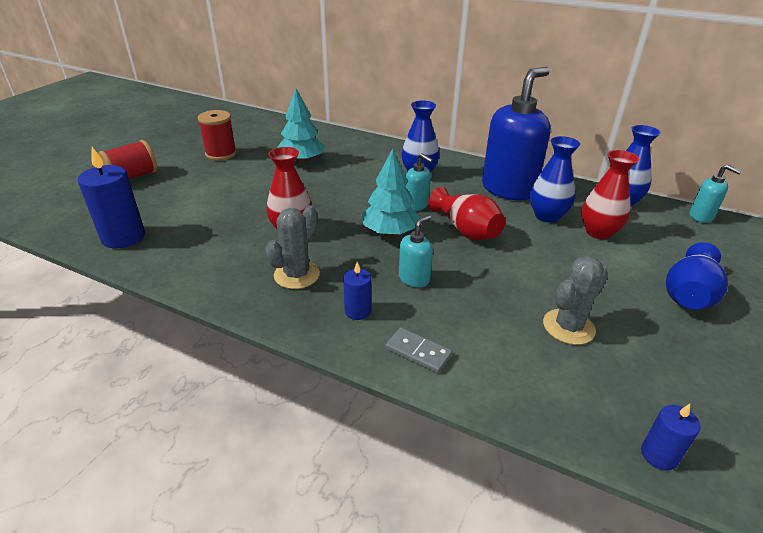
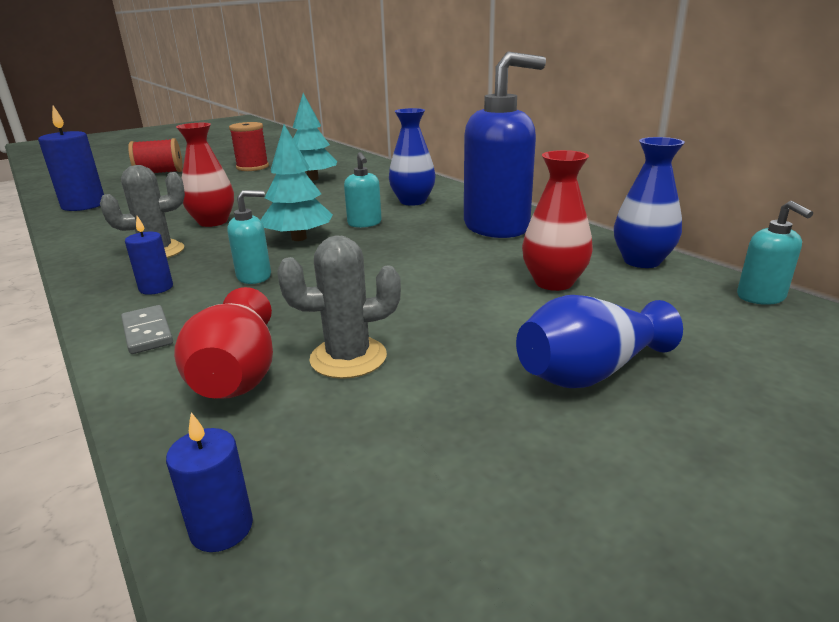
camera: 30 degrees right, 10 degrees down
red vase [428,187,505,240] -> red vase moved to [174,287,273,399]
blue vase [530,136,580,223] -> none

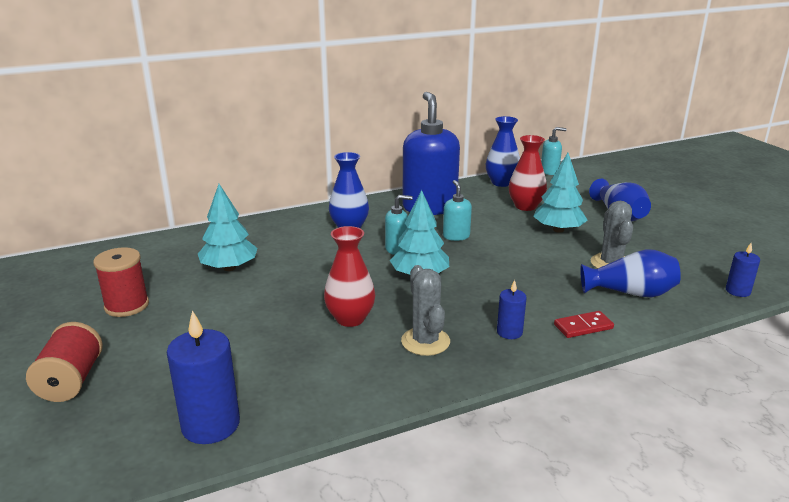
camera: 80 degrees left, 0 degrees up
grey domino [121,305,173,354] -> red domino [554,311,614,338]
red vase [174,287,273,399] -> blue vase [580,249,681,298]
turquoise soap dispenser [227,190,271,284] -> turquoise soap dispenser moved to [443,180,472,241]
none -> turquoise tree [533,153,588,233]

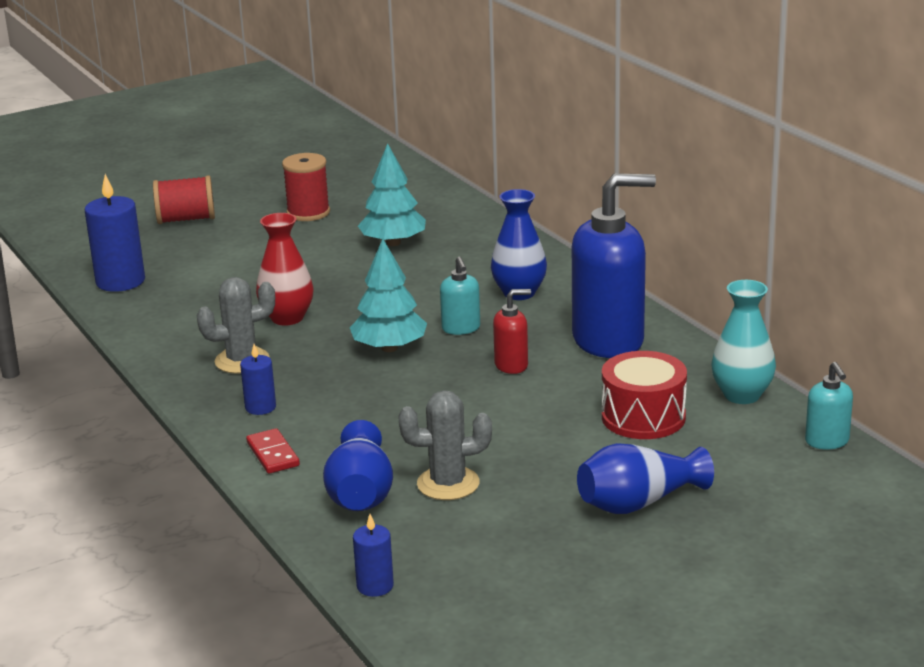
camera: 85 degrees right, 0 degrees up
turquoise soap dispenser [443,180,472,241] -> red soap dispenser [493,289,531,374]
blue vase [486,116,520,187] -> turquoise vase [711,280,776,404]
red vase [509,135,547,211] -> red drum [602,351,687,439]
turquoise tree [533,153,588,233] -> none

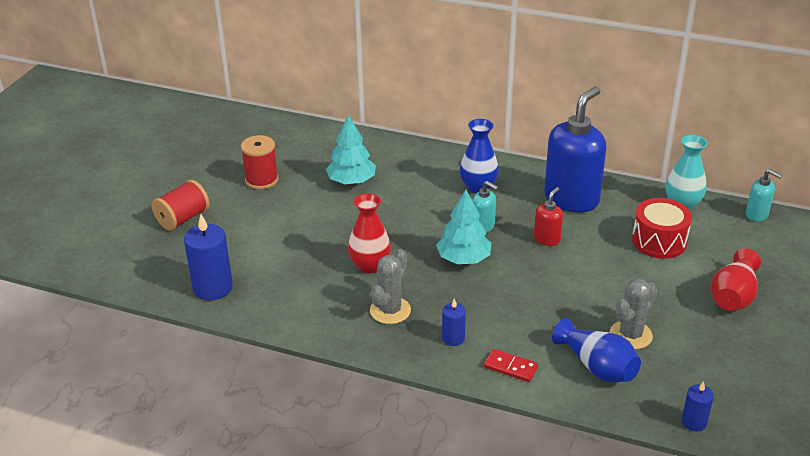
camera: 40 degrees left, 10 degrees up
blue vase [577,443,714,514] -> red vase [710,248,761,311]

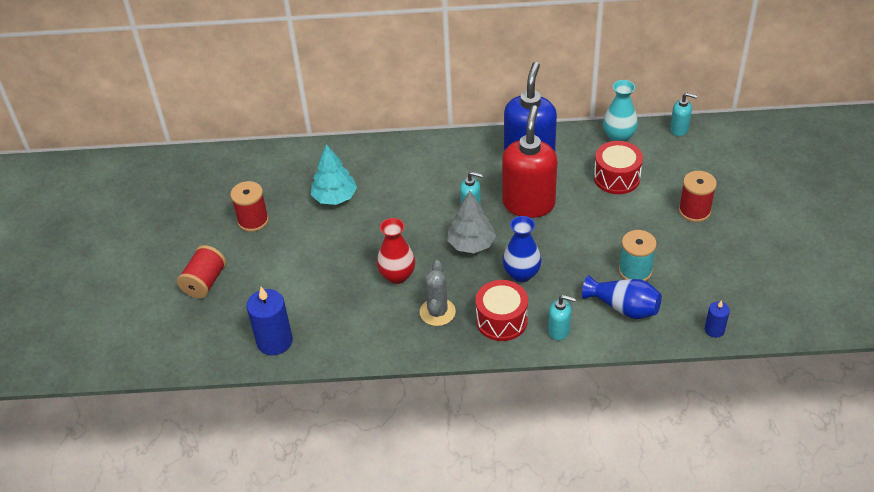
camera: 20 degrees left, 10 degrees up
turquoise tree [436,189,491,264] -> grey tree [447,191,496,253]
blue candle [442,298,466,346] -> red drum [475,280,528,341]
blue vase [460,119,499,193] -> blue vase moved to [503,216,541,282]
red domino [484,349,538,382] -> turquoise soap dispenser [548,295,576,340]
red soap dispenser [534,187,563,246] -> red soap dispenser [502,105,557,218], size x2.17
grey cactus [610,278,657,349] -> turquoise spool [619,230,657,281]
red vase [710,248,761,311] -> red spool [679,171,717,222]

